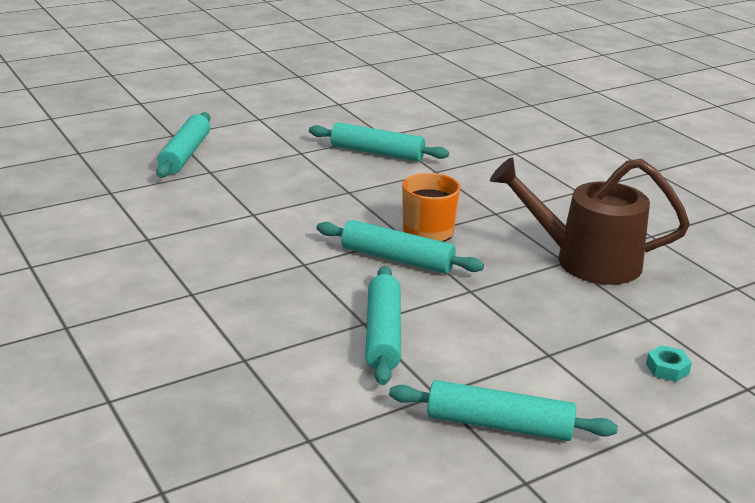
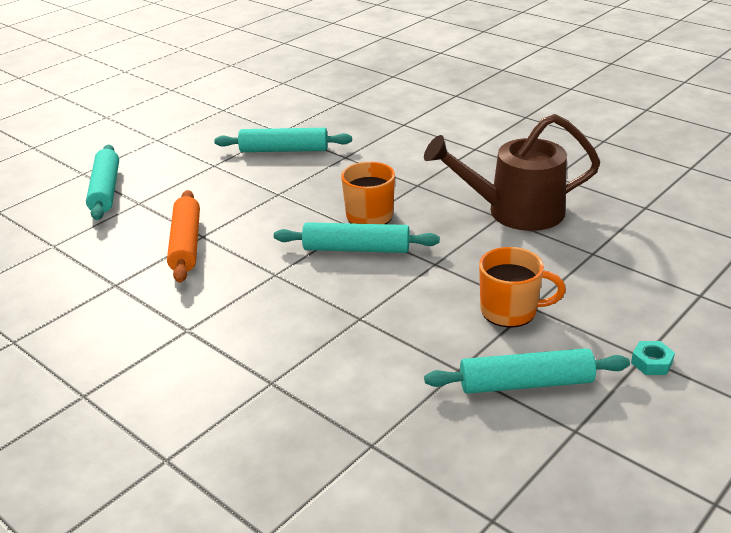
camera: 15 degrees left, 5 degrees up
turquoise rolling pin [365,266,401,385] -> none
turquoise nut [646,345,692,382] -> turquoise nut moved to [631,341,675,375]
none -> orange rolling pin [167,190,200,283]
none -> orange mug [479,247,566,328]

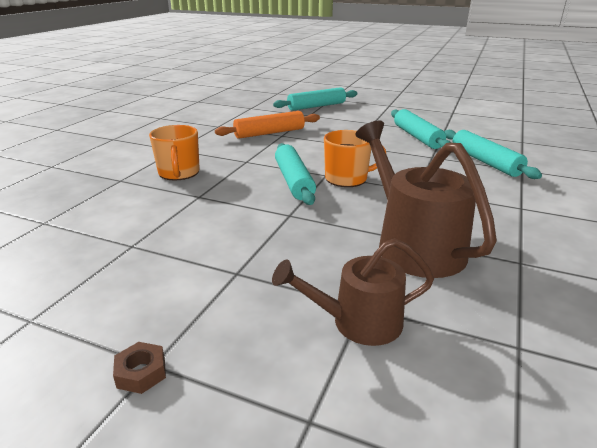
camera: 70 degrees right, 5 degrees down
turquoise rolling pin [424,348,630,394] -> turquoise rolling pin moved to [444,130,542,179]
orange mug [479,247,566,328] -> orange mug moved to [149,125,200,180]
turquoise nut [631,341,675,375] -> brown nut [113,342,166,394]
none -> brown watering can [272,238,434,346]

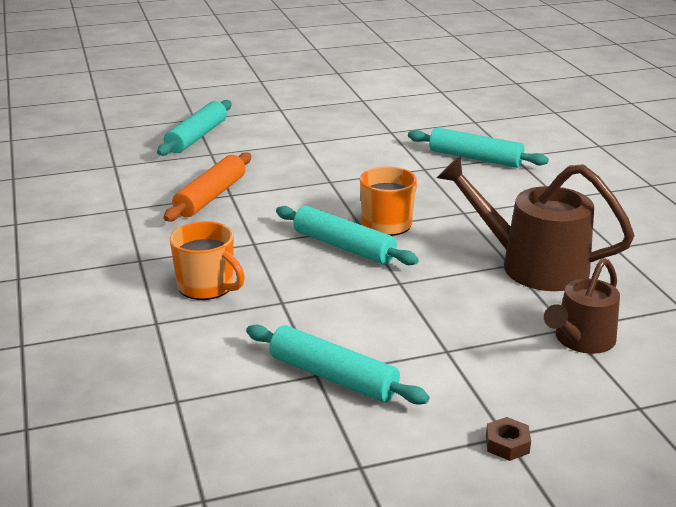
camera: 40 degrees left, 0 degrees up
turquoise rolling pin [391,109,451,149] -> turquoise rolling pin moved to [246,324,429,405]

